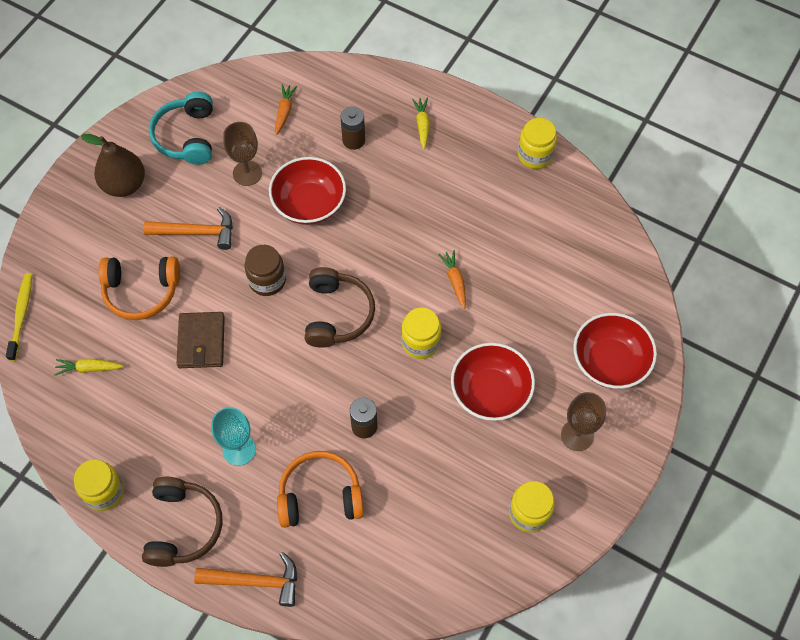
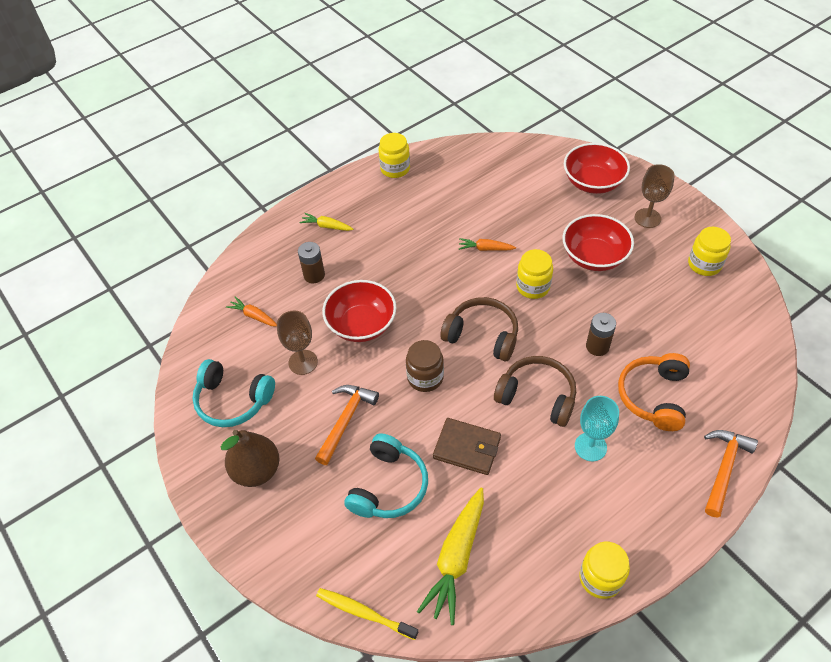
camera: 65 degrees left, 10 degrees down
yellow carrot [54,358,124,375] -> yellow carrot [417,487,484,625], size x1.91
orange headphones [98,256,180,320] -> turquoise headphones [344,433,428,518]
brown headphones [142,477,222,567] -> brown headphones moved to [494,356,576,427]

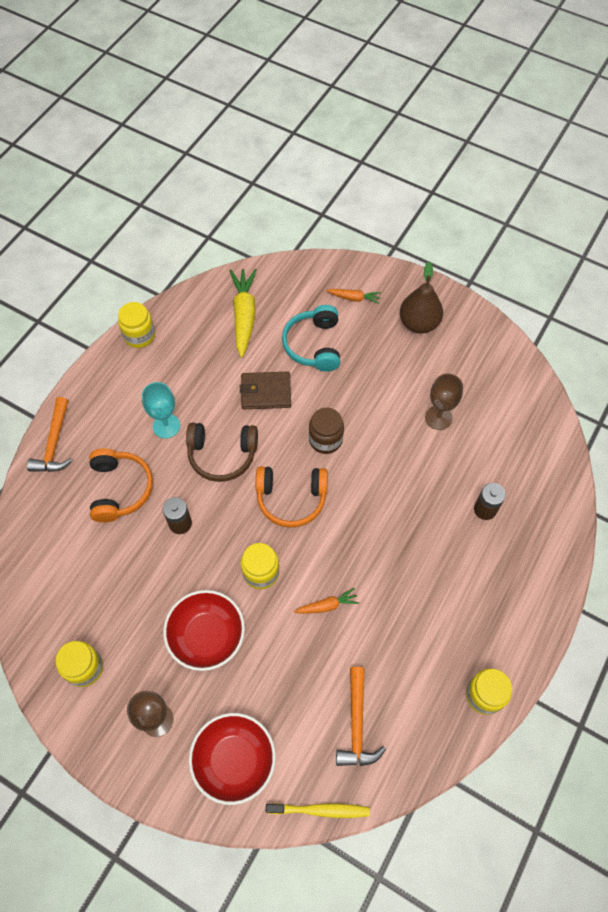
camera: 155 degrees right, 10 degrees up
turquoise headphones [192,359,275,427] -> none
orange carrot [226,297,277,327] -> orange carrot moved to [326,289,381,304]
yellow carrot [299,213,353,231] -> none
orange hammer [315,385,379,465] -> orange hammer moved to [336,667,386,766]
yellow toothbrush [316,588,418,640] -> yellow toothbrush moved to [266,803,370,818]
red bowl [322,280,396,342] -> none
brown headphones [440,297,518,361] -> orange headphones [256,466,328,528]

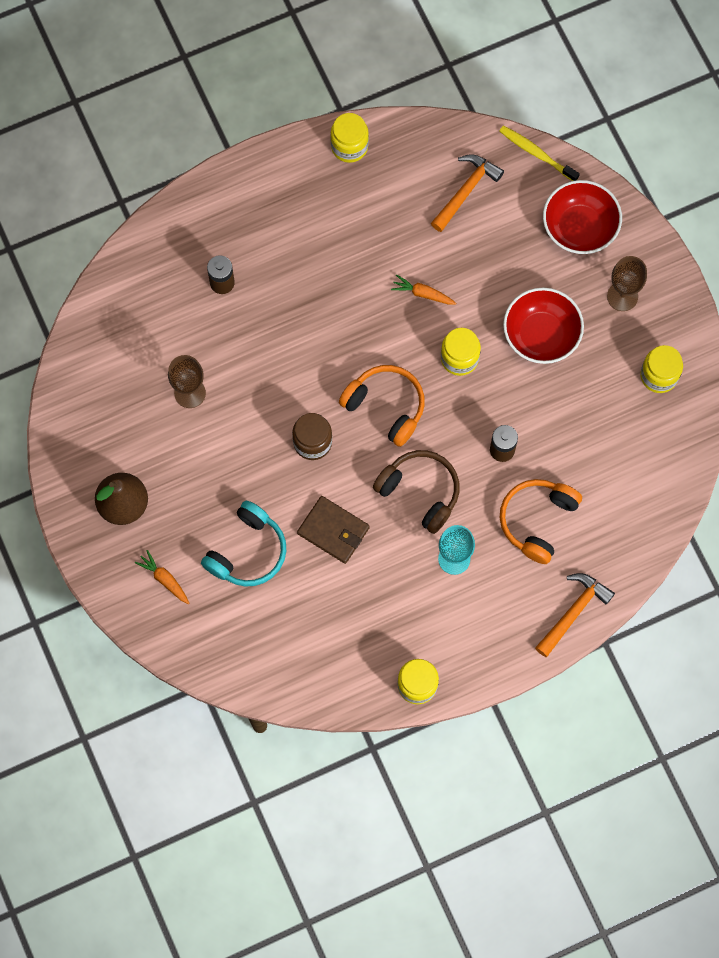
camera: 145 degrees left, 10 degrees up
yellow carrot [229,269,257,358] -> none

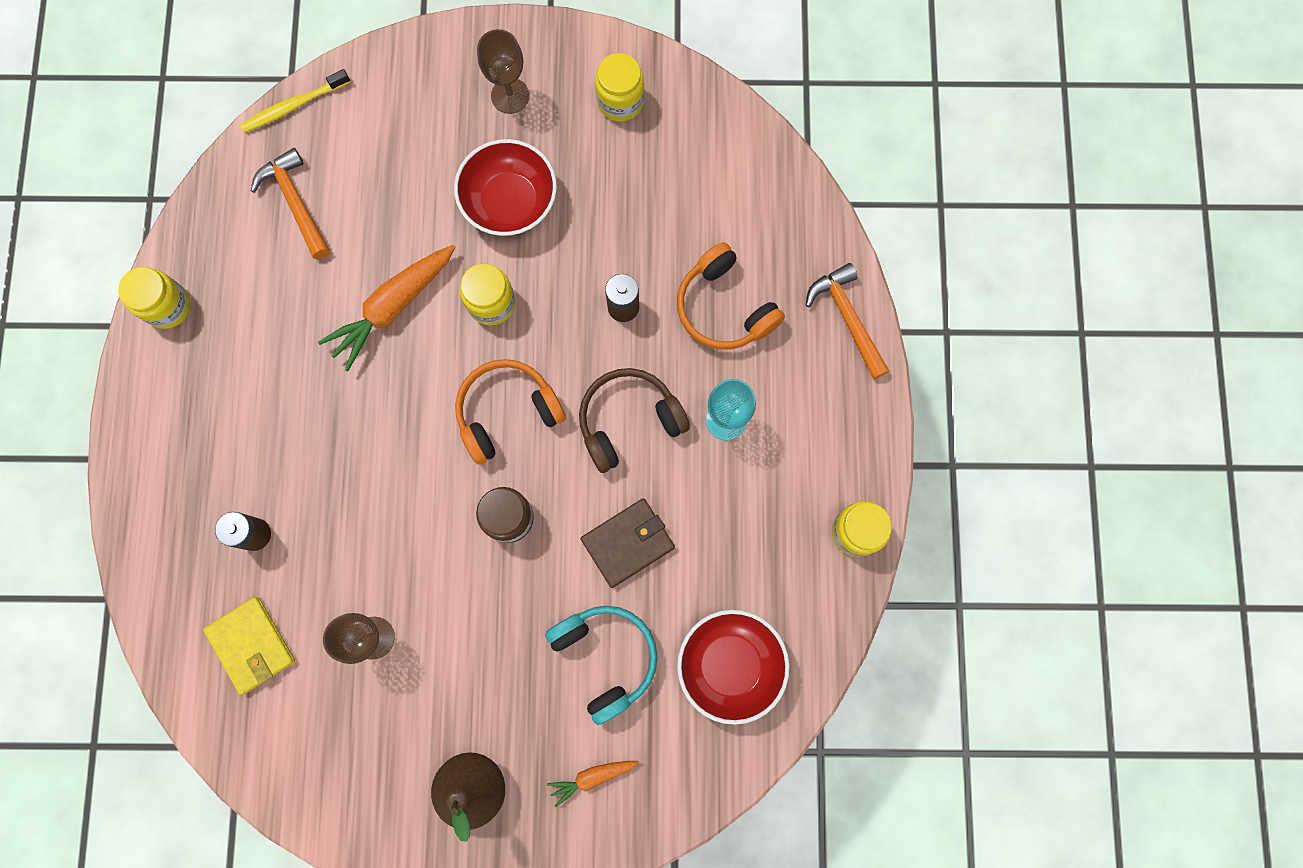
camera: 65 degrees left, 5 degrees up
orange carrot [391,275,456,305] -> orange carrot [318,245,456,371], size x1.91
red bowl [543,180,622,254] -> red bowl moved to [677,610,790,725]
none -> yellow wallet [203,597,295,695]

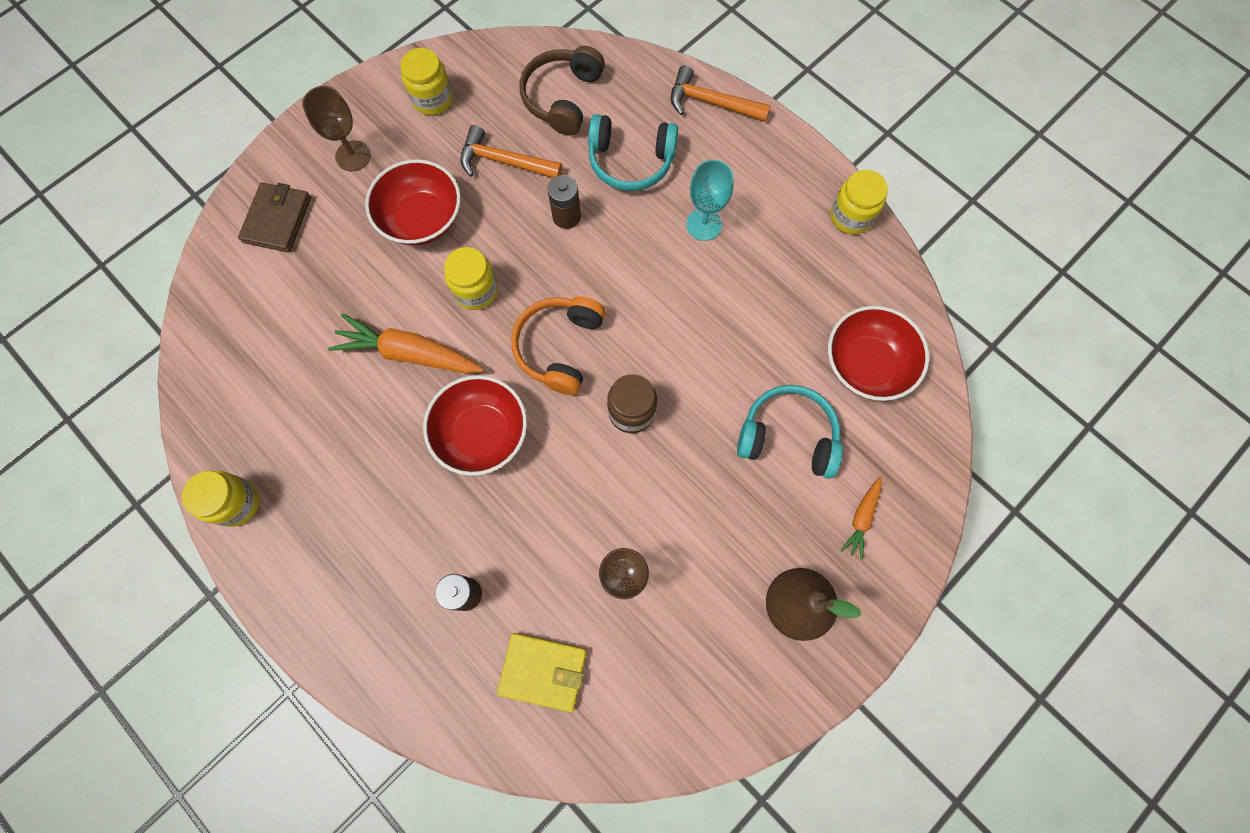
camera: 45 degrees left, 5 degrees down
yellow toothbrush [240,69,350,133] -> none
orange hammer [251,148,330,259] -> orange hammer moved to [460,125,562,178]
orange carrot [318,245,456,371] -> orange carrot turned 105 degrees clockwise [328,313,484,373]
brown headphones [579,368,690,473] -> brown headphones moved to [519,46,605,135]
brown wallet [581,498,675,588] -> brown wallet moved to [238,183,311,253]
orange headphones [677,242,785,350] -> turquoise headphones [588,114,678,191]
none -> red bowl [423,375,527,476]

